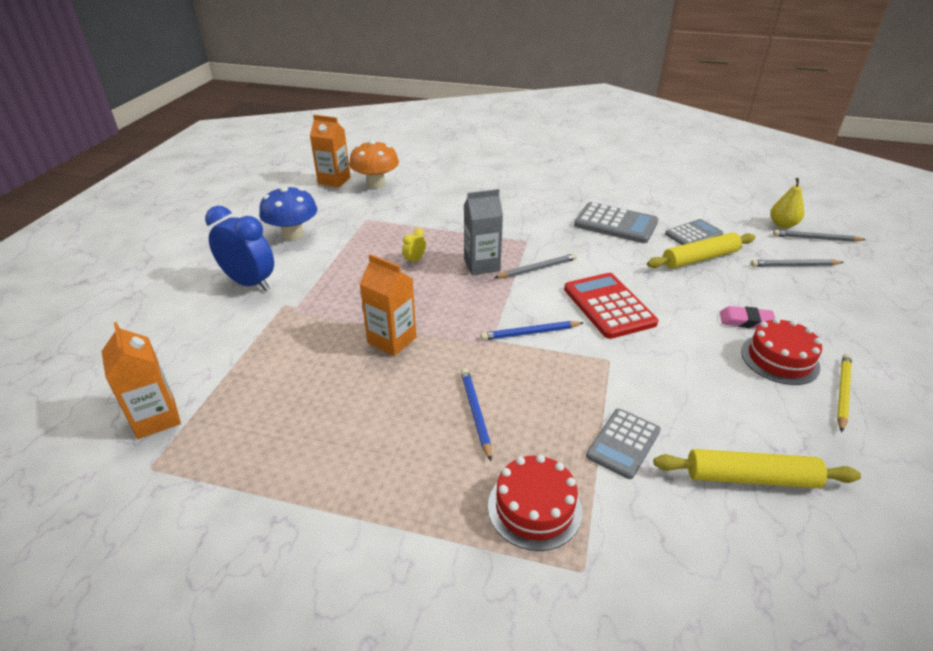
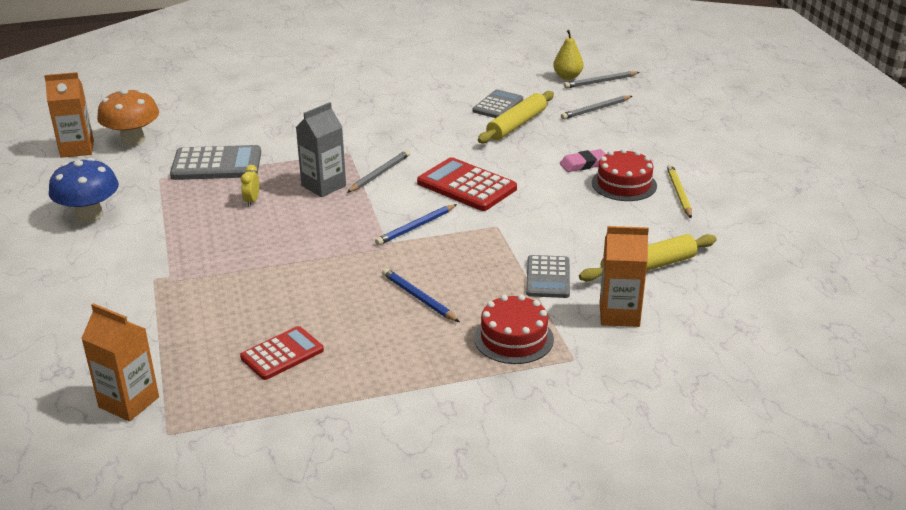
camera: 30 degrees left, 5 degrees down
blue clock [205,206,274,291] -> none
orange carton [360,254,417,356] -> orange carton moved to [600,226,649,327]
grey calculator [574,202,658,243] -> grey calculator moved to [170,145,261,180]
none -> red calculator [240,326,324,380]

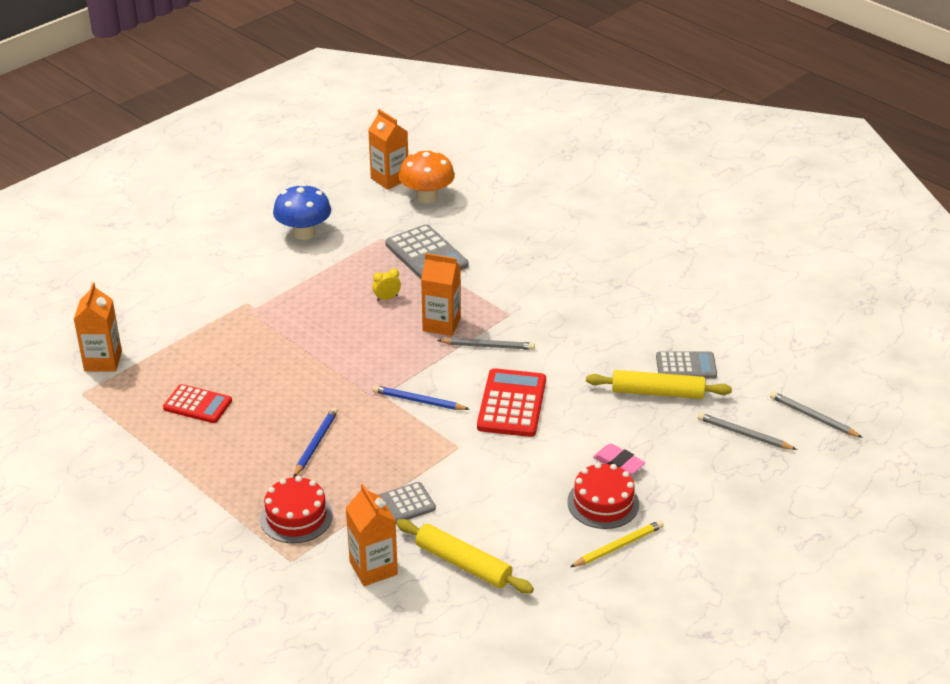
camera: 60 degrees right, 5 degrees up
grey carton [296,102,346,197] -> orange carton [421,253,461,336]
yellow pear [553,30,584,80] -> none

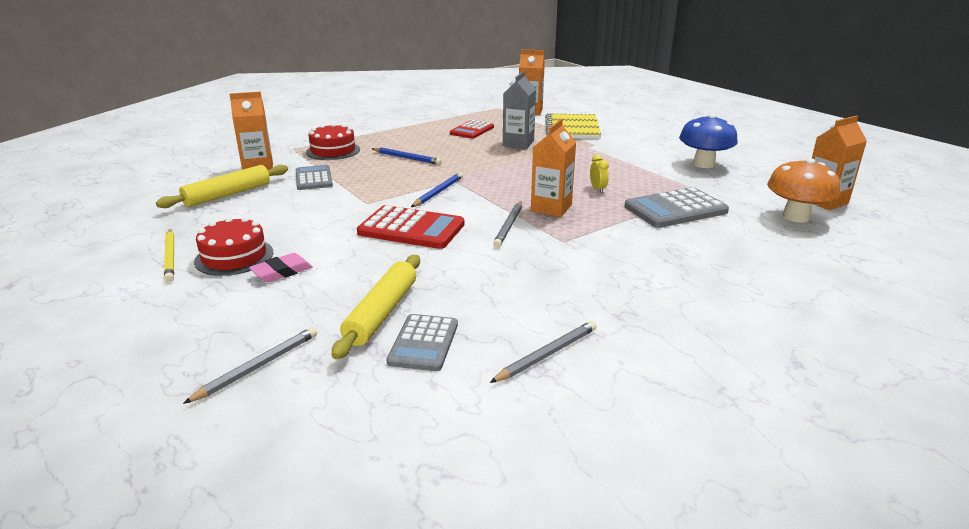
camera: 100 degrees right, 10 degrees down
grey pencil [770,391,863,438] -> grey pencil moved to [490,321,597,383]
none -> grey carton [503,71,536,149]
none -> yellow notebook [545,113,601,139]

